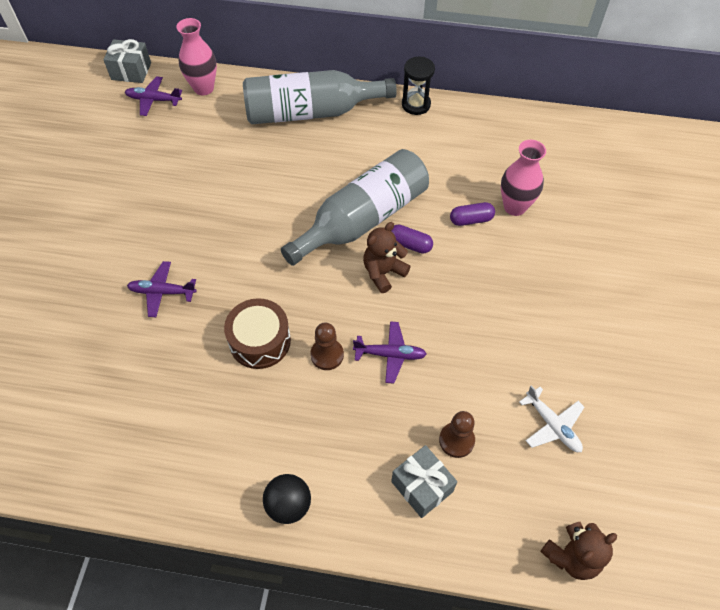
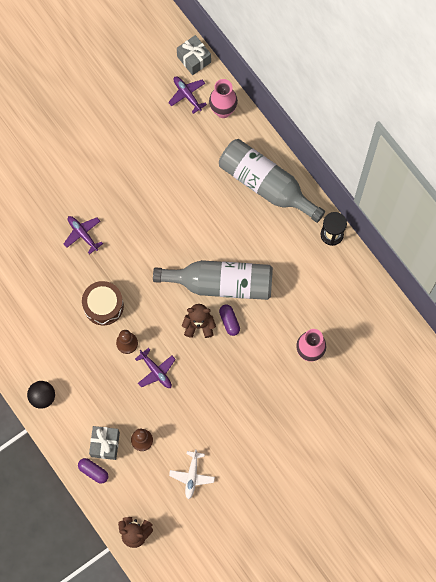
camera: 45 degrees right, 15 degrees up
purple capsule [450,202,495,226] -> purple capsule moved to [78,458,108,484]

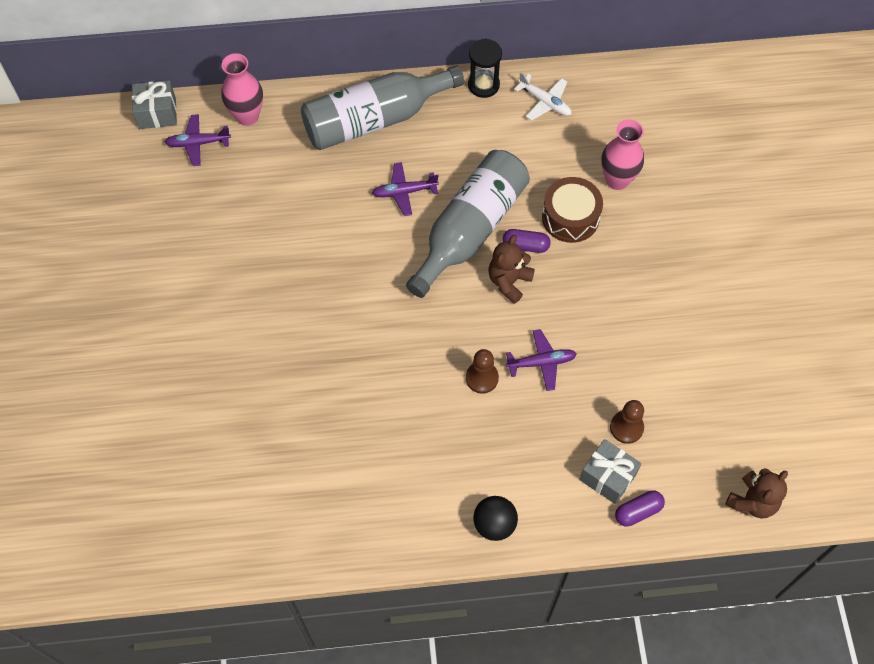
camera: 60 degrees left, 10 degrees down
purple plane [64,216,103,254] -> purple plane moved to [372,162,439,216]
brown drum [82,281,124,325] -> brown drum moved to [542,177,603,243]
white plane [169,449,215,499] -> white plane moved to [514,72,571,121]

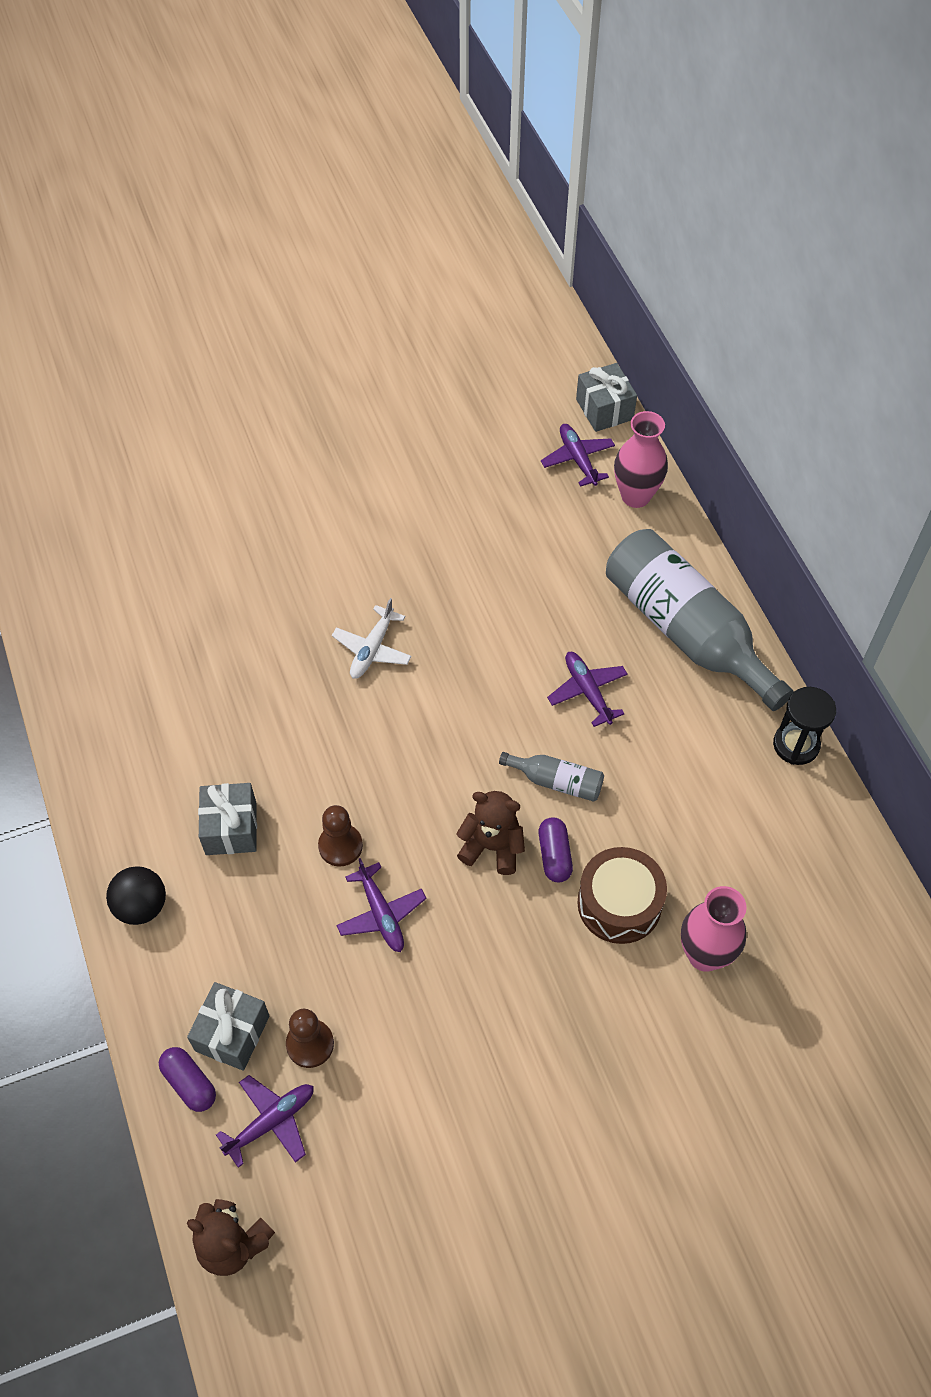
camera: 75 degrees right, 5 degrees down
grey bottle [406,150,530,298] -> grey bottle [499,752,604,802], size x0.44
white plane [514,72,571,121] -> white plane moved to [332,598,412,679]
none -> grey gift [198,783,257,855]
none -> purple plane [216,1075,314,1168]

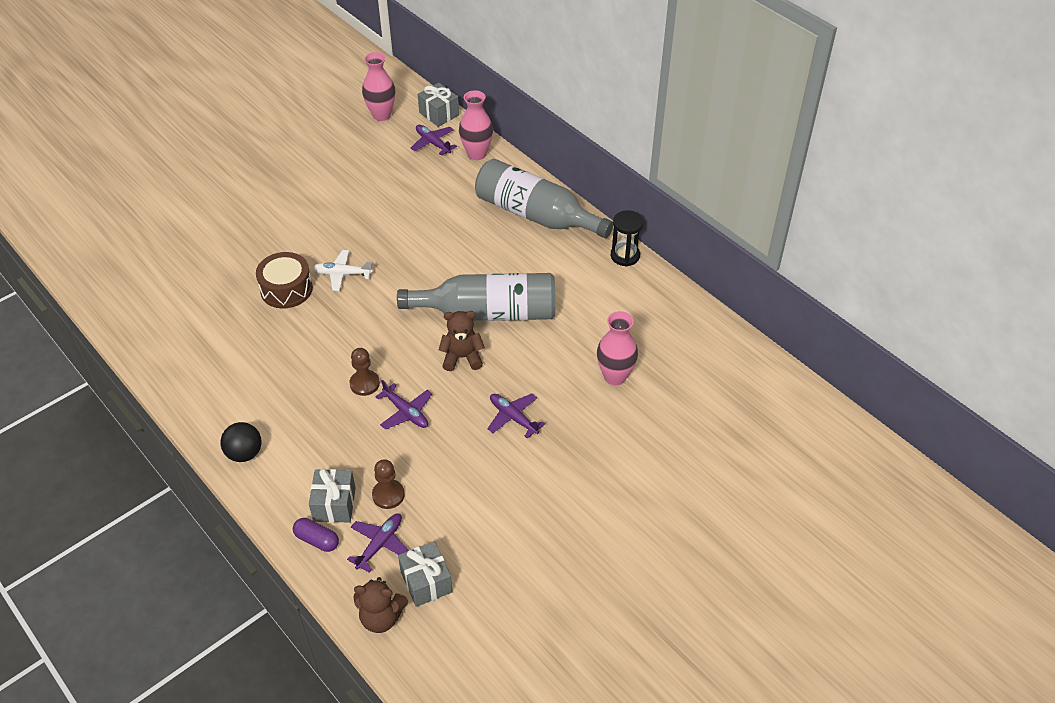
camera: 20 degrees left, 10 degrees down
grey gift [198,783,257,855] -> grey gift moved to [398,541,453,607]
white plane [332,598,412,679] -> white plane turned 90 degrees clockwise [313,250,373,291]
grey bottle [499,752,604,802] -> grey bottle [397,273,555,321], size x2.28
purple capsule [539,817,573,883] -> none
purple plane [547,652,628,727] -> purple plane moved to [488,393,545,439]
brown drum [577,847,667,944] -> brown drum moved to [256,252,313,308]
none -> pink vase [362,52,395,121]

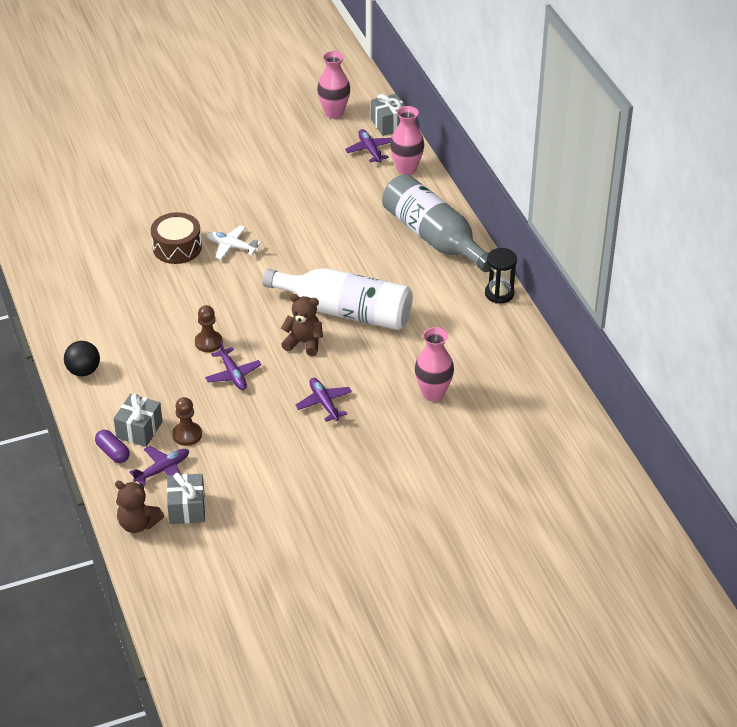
camera: 20 degrees right, 5 degrees down
grey bottle [397,273,555,321] -> white bottle [263,268,413,330]

